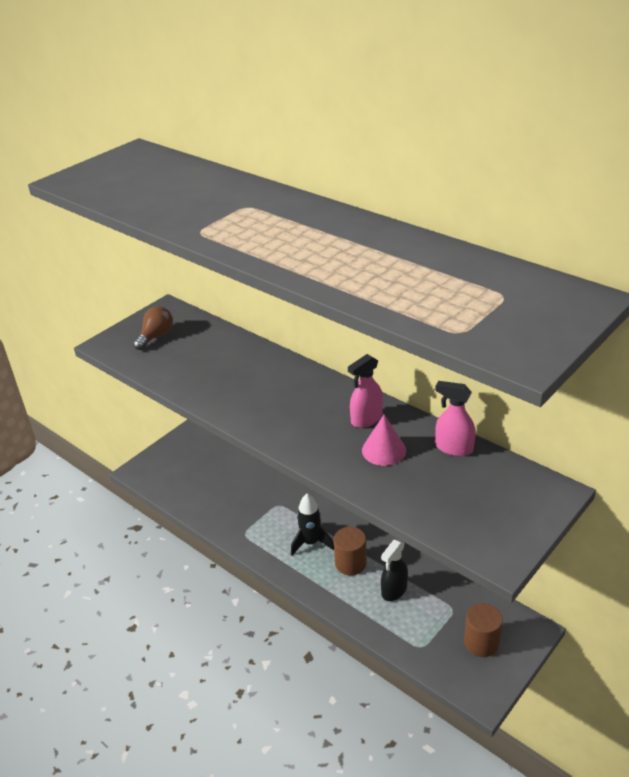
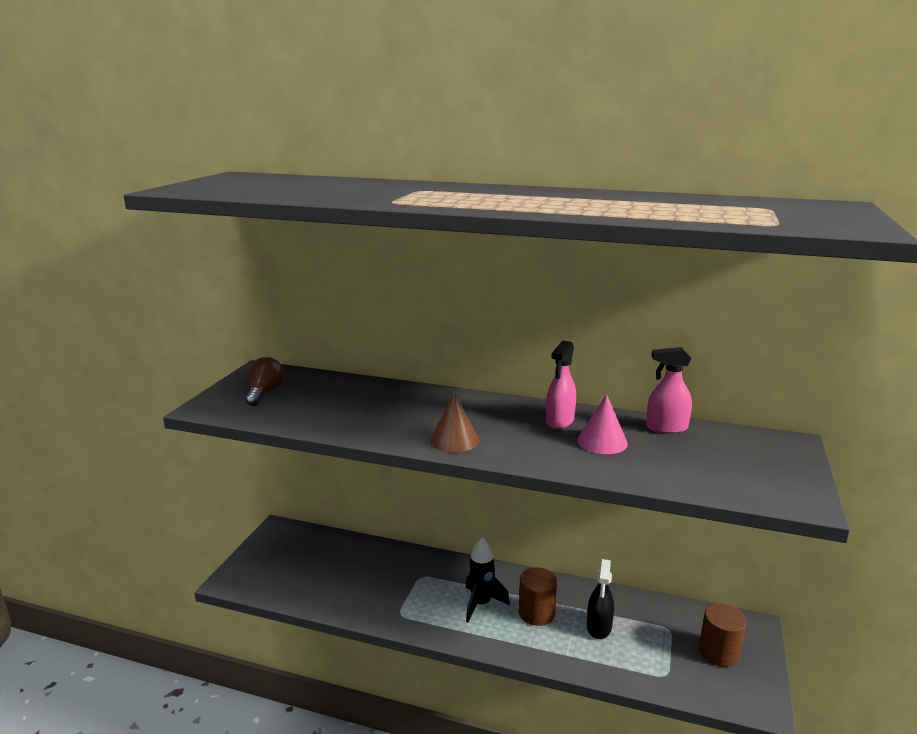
camera: 25 degrees left, 15 degrees down
none -> brown cone [430,393,479,453]

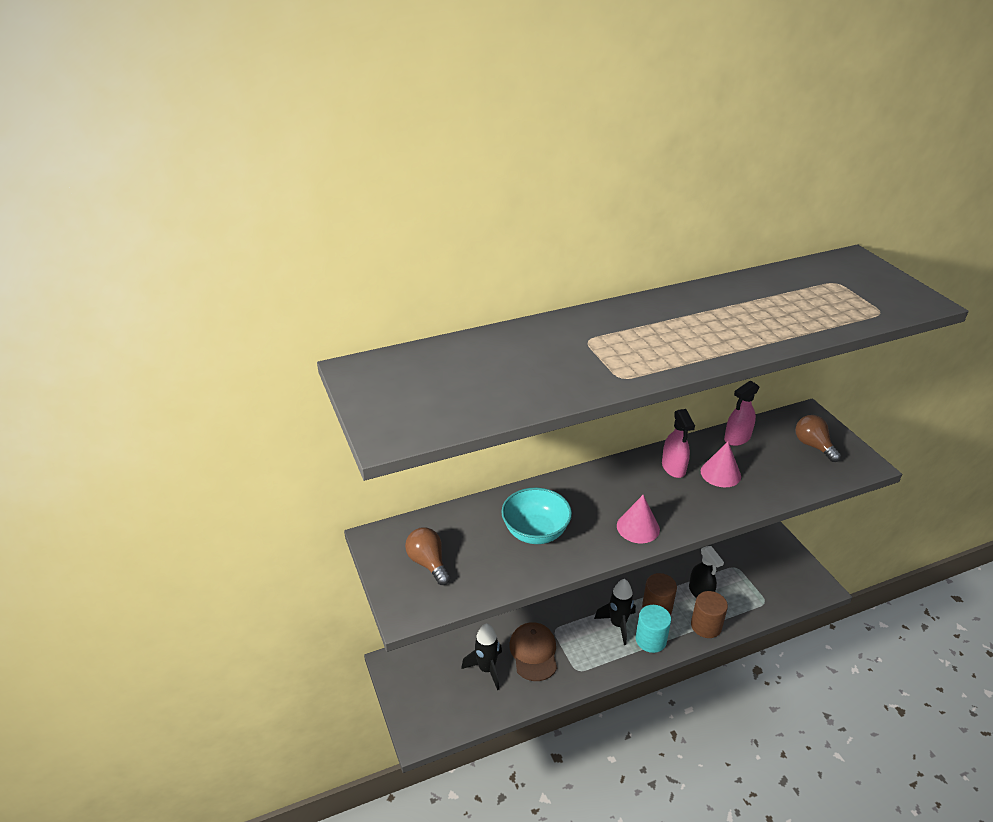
camera: 40 degrees left, 15 degrees up
brown cone [430,393,479,453] -> pink cone [617,495,660,543]
brown cylinder [699,603,747,667] -> brown cylinder moved to [691,591,728,638]
none -> black rocket [461,623,502,690]
none -> turquoise bowl [501,487,572,544]
none -> brown cap [509,622,557,681]
none -> turquoise cylinder [636,605,671,653]
none -> brown light bulb [795,415,841,462]

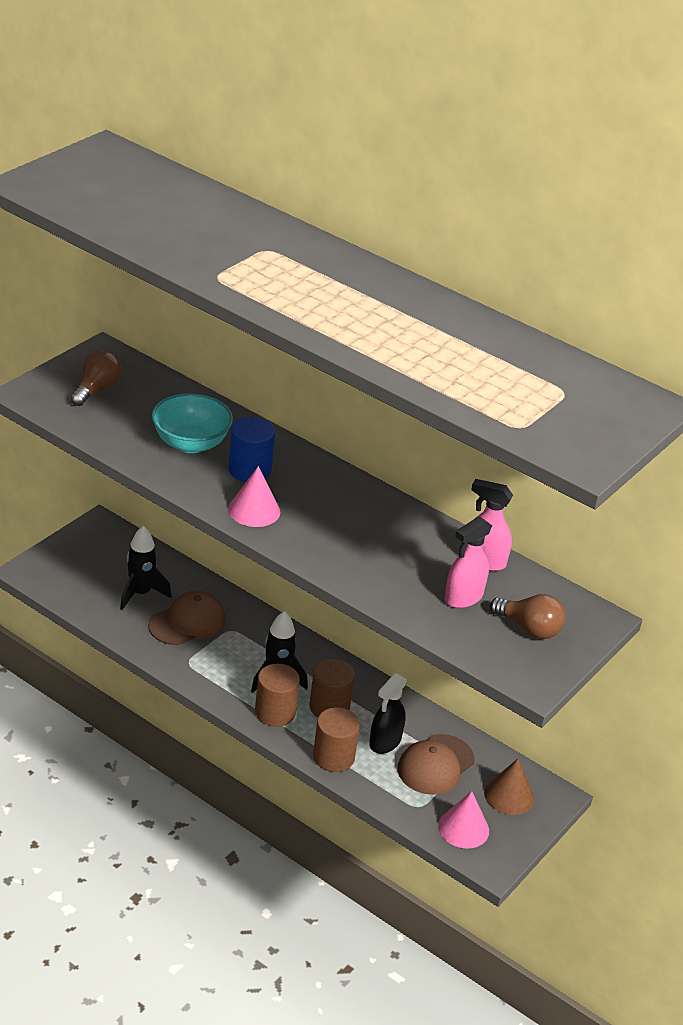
camera: 55 degrees right, 0 degrees up
turquoise cylinder [636,605,671,653] -> brown cylinder [255,664,300,727]
pink spray bottle [662,409,695,478] -> pink spray bottle moved to [445,516,492,608]
pink cone [701,442,741,487] -> pink cone moved to [438,791,489,849]
brown light bulb [795,415,841,462] -> brown light bulb turned 90 degrees clockwise [490,594,565,639]
none -> blue cylinder [228,417,275,482]
none -> brown cap [398,734,474,795]
none -> brown cone [484,759,534,815]

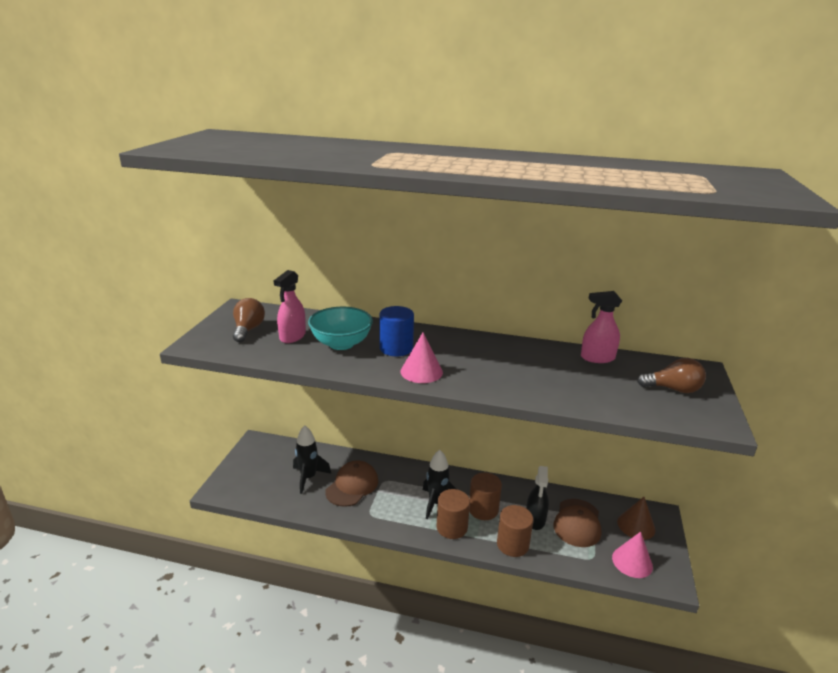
camera: 20 degrees left, 10 degrees down
pink spray bottle [445,516,492,608] -> pink spray bottle moved to [274,270,306,343]

